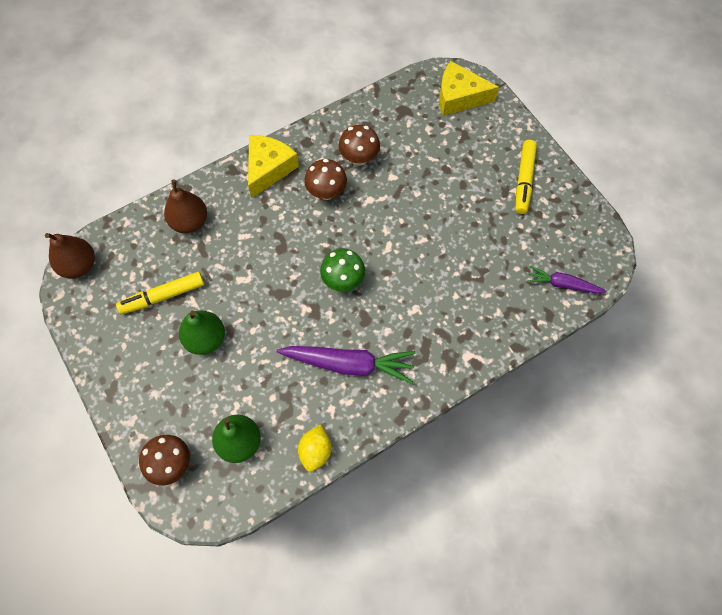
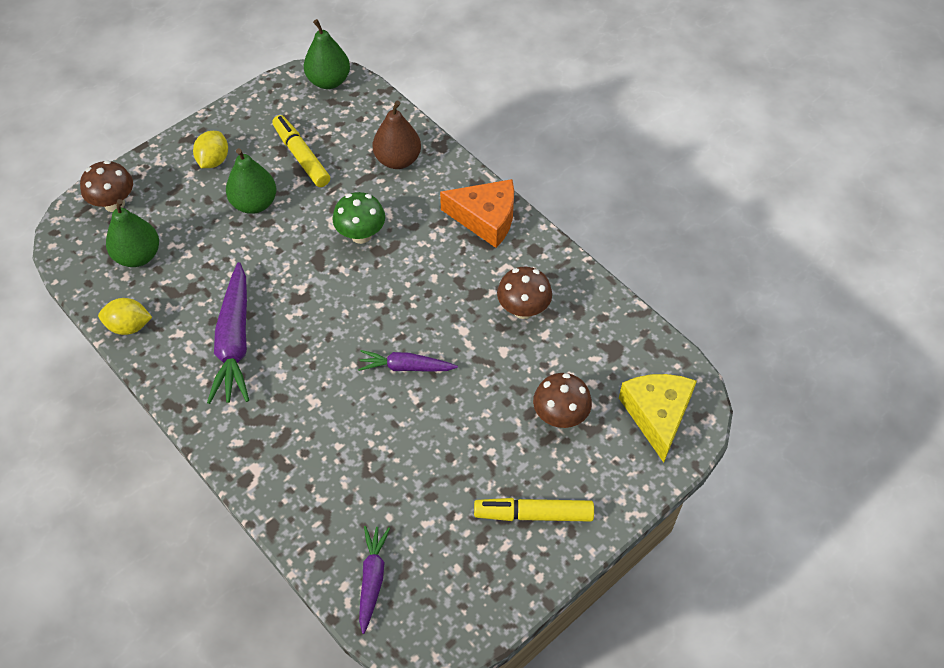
camera: 80 degrees right, 10 degrees down
brown pear [45,233,95,279] -> green pear [304,19,350,89]
yellow cheese [248,135,299,198] -> orange cheese [440,179,514,248]
brown mushroom [304,159,347,200] -> brown mushroom moved to [533,373,592,428]
green mushroom [320,248,365,292] -> green mushroom moved to [333,192,385,244]
none -> yellow lemon [193,131,228,168]
none -> purple carrot [358,350,458,372]

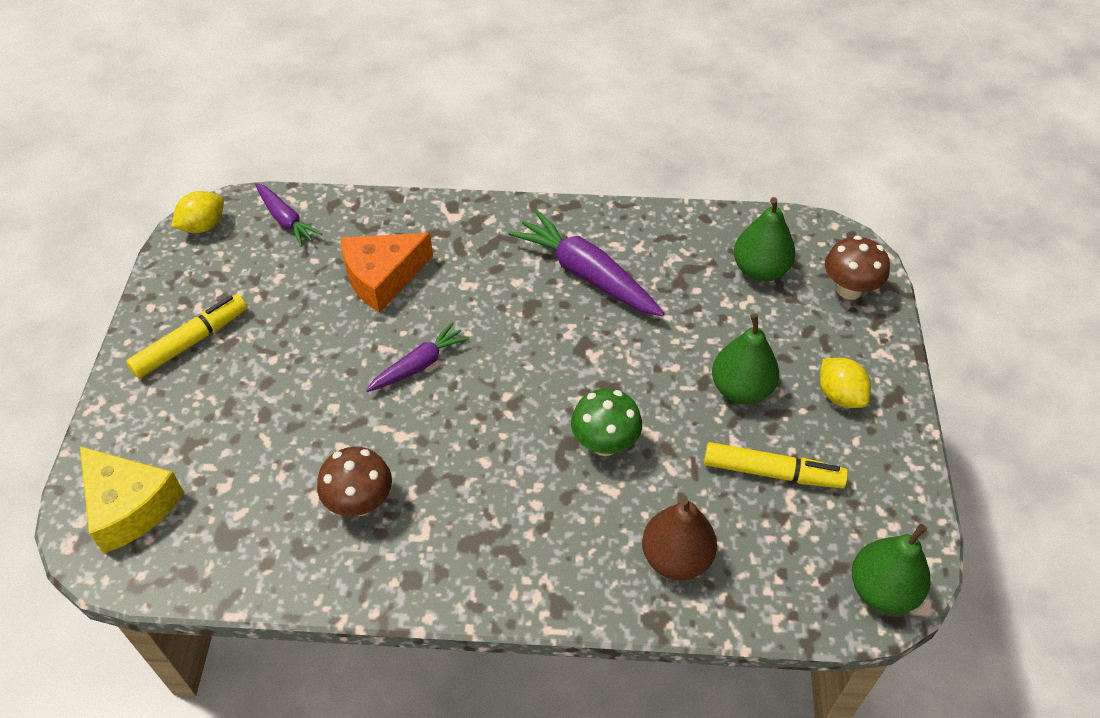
camera: 135 degrees right, 5 degrees down
yellow lemon [98,298,152,335] -> yellow lemon moved to [172,191,224,233]
orange cheese [440,179,514,248] -> orange cheese moved to [341,233,433,313]
brown mushroom [533,373,592,428] -> none

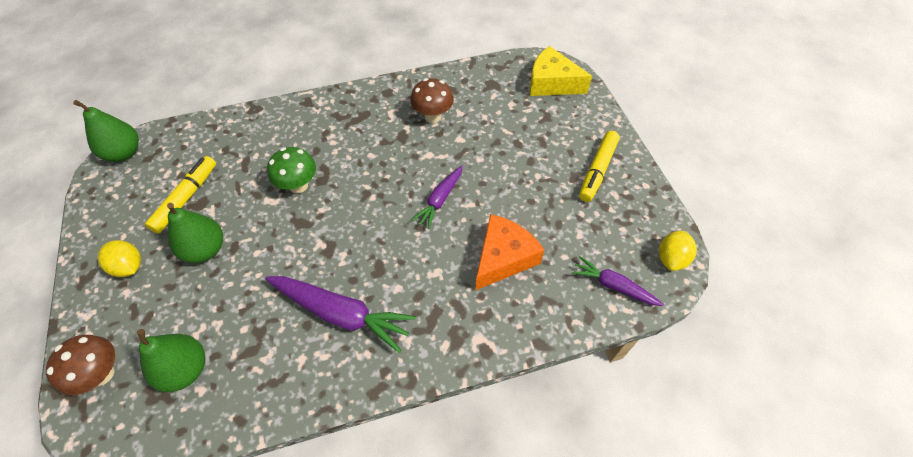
camera: 160 degrees right, 5 degrees up
brown pear [642,497,717,580] -> none
yellow marker [704,442,848,488] -> yellow marker turned 120 degrees clockwise [145,156,216,234]

